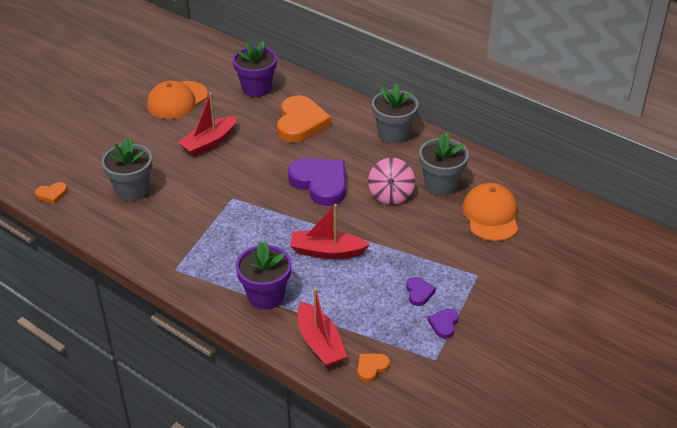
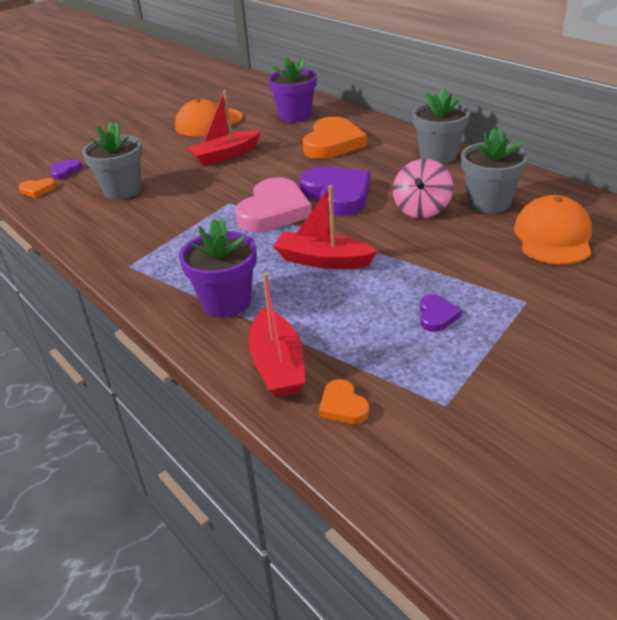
camera: 15 degrees right, 5 degrees down
orange heart [357,354,390,382] -> orange heart turned 90 degrees counterclockwise [319,379,369,424]
purple heart [428,308,459,339] -> purple heart moved to [51,159,82,180]
none -> pink heart [235,177,312,232]

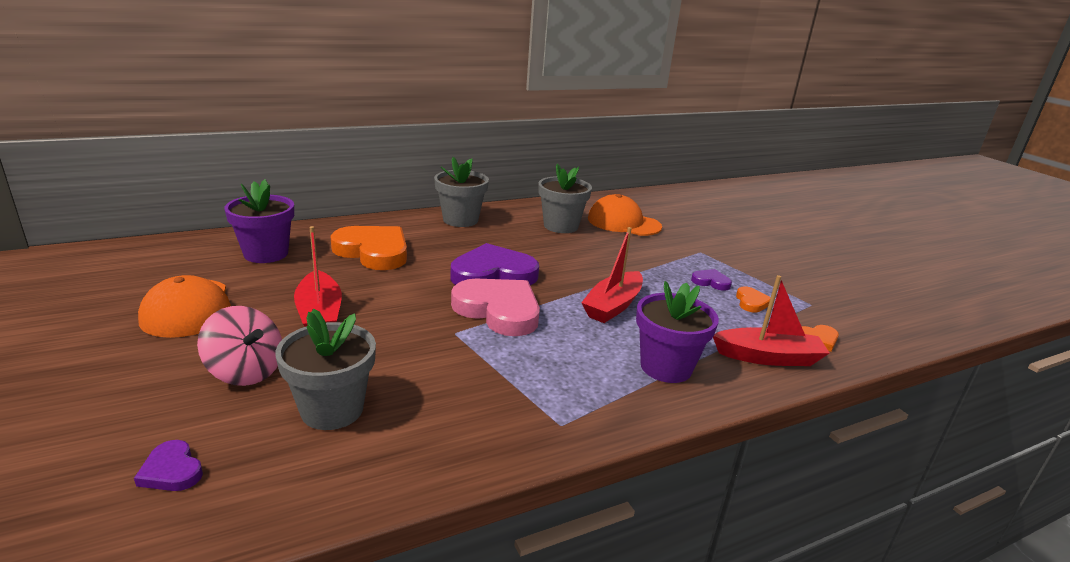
camera: 80 degrees left, 10 degrees down
orange heart [19,178,56,198] -> orange heart moved to [736,286,771,312]
pink spinning top [393,159,453,218] -> pink spinning top moved to [197,306,282,386]

